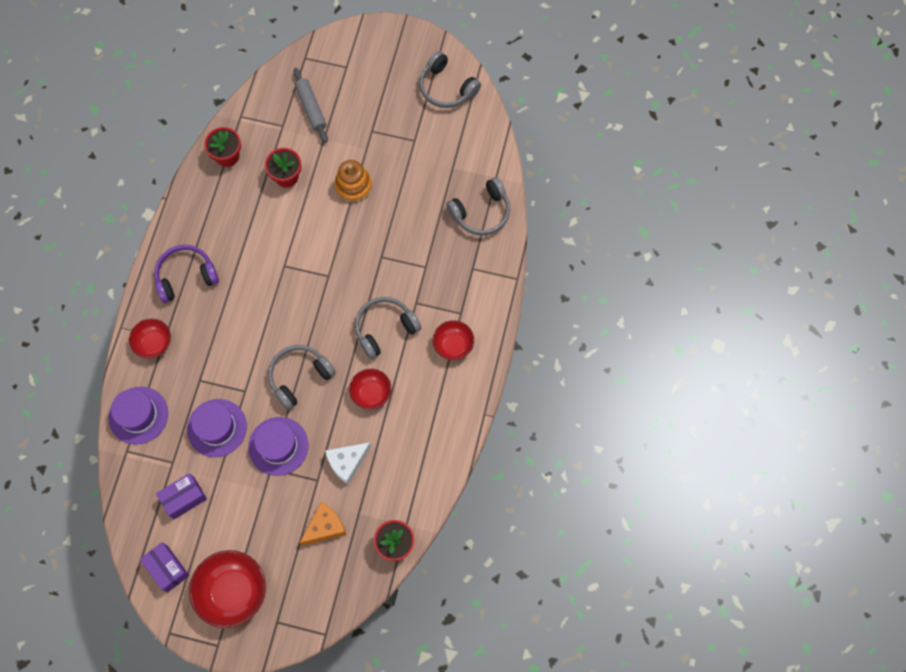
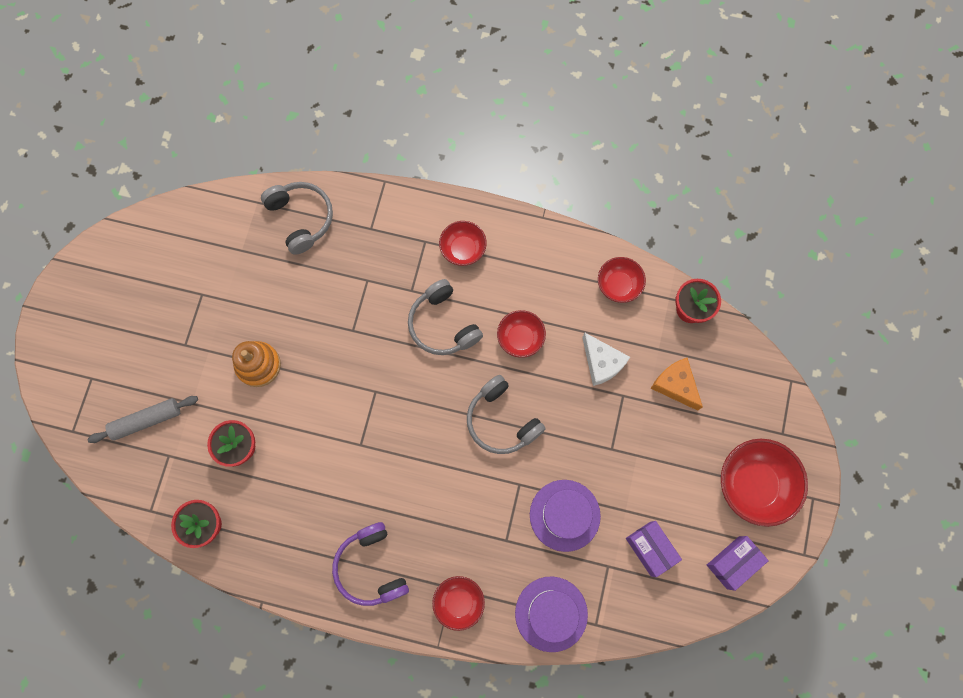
camera: 90 degrees left, 5 degrees up
purple hat [248,417,308,476] -> none
grey headphones [419,51,481,108] -> none
none -> red bowl [598,257,646,303]

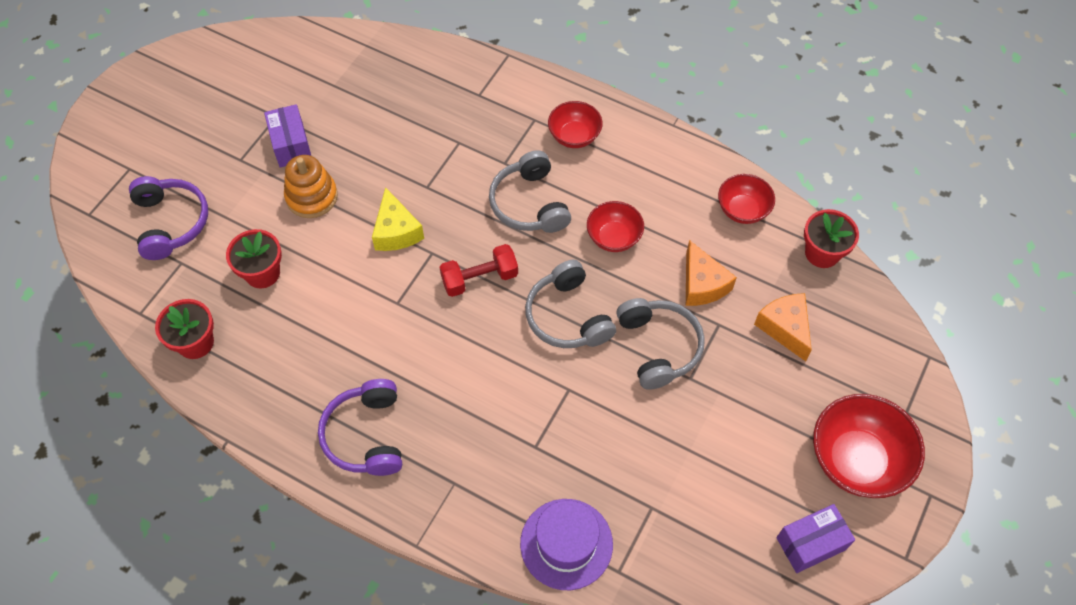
camera: 15 degrees right, 15 degrees down
grey rolling pin [87,396,198,443] -> purple headphones [129,176,208,260]
grey headphones [261,182,333,255] -> grey headphones moved to [616,298,705,390]
red bowl [432,576,485,631] -> none
purple hat [530,480,601,552] -> none
white cheese [582,333,630,386] -> orange cheese [686,240,737,306]
purple box [626,521,682,577] -> purple box moved to [264,104,311,168]
none -> yellow cheese [372,187,424,251]
none -> red dumbbell [440,244,518,297]

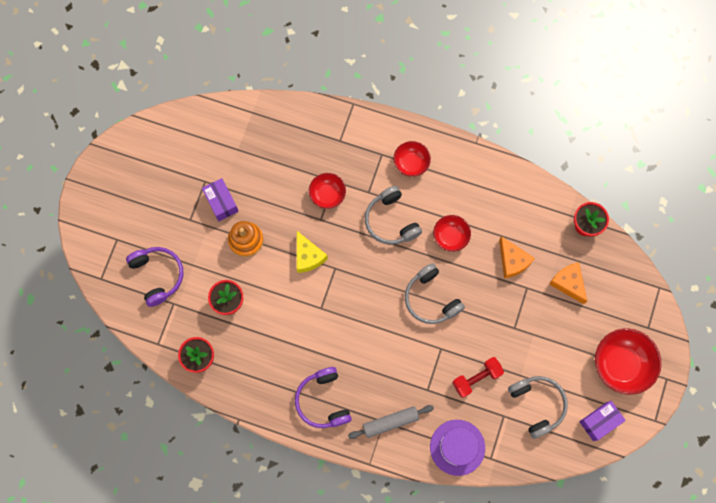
camera: 10 degrees left, 15 degrees up
red dumbbell [440,244,518,297] -> red dumbbell moved to [453,357,504,398]
grey headphones [616,298,705,390] -> grey headphones moved to [508,376,568,439]
red bowl [718,174,775,224] -> red bowl moved to [309,173,346,209]
none -> grey rolling pin [348,405,434,439]

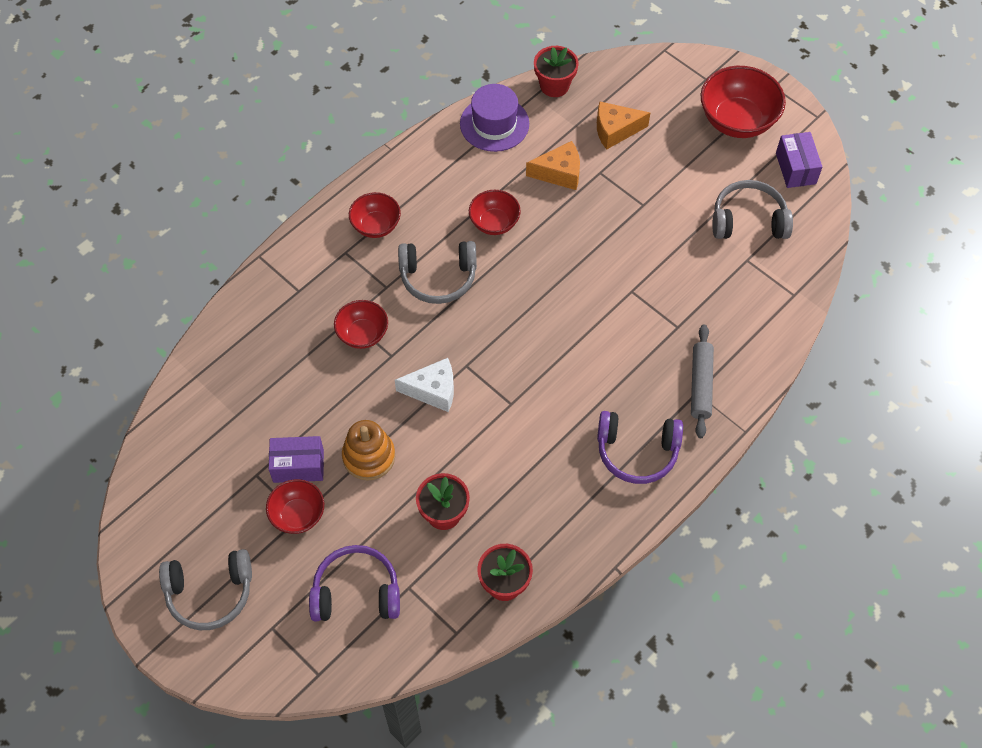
camera: 65 degrees left, 15 degrees down
yellow cheese [297,231,328,273] -> white cheese [395,358,454,412]
grey headphones [405,263,465,324] -> grey headphones moved to [159,549,252,630]
purple hat [430,420,485,476] -> purple hat moved to [460,84,529,152]
red dumbbell [453,357,504,398] -> none
none -> red bowl [266,479,324,534]

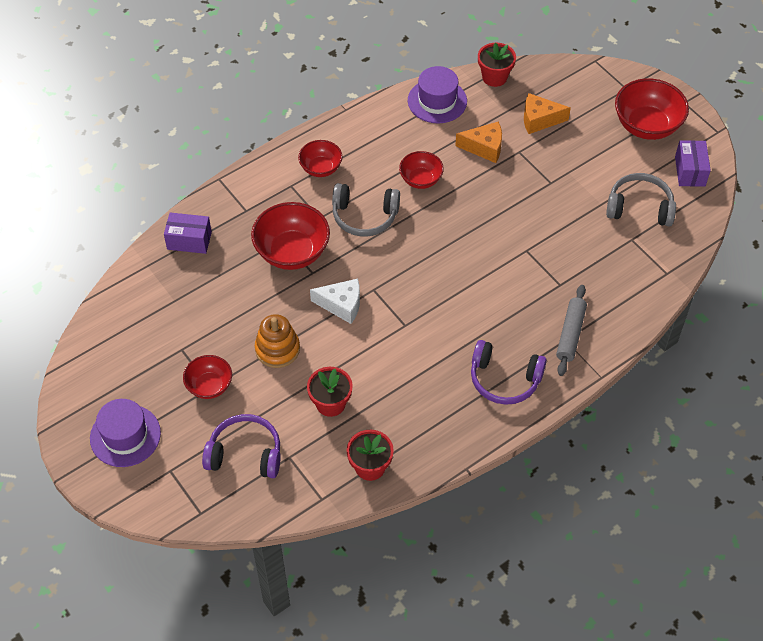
camera: 10 degrees right, 5 degrees down
grey headphones [159,549,252,630] -> purple hat [90,399,161,467]
purple box [269,436,324,483] -> purple box moved to [164,213,212,254]
red bowl [334,300,388,349] -> red bowl [251,202,330,270], size x1.69

